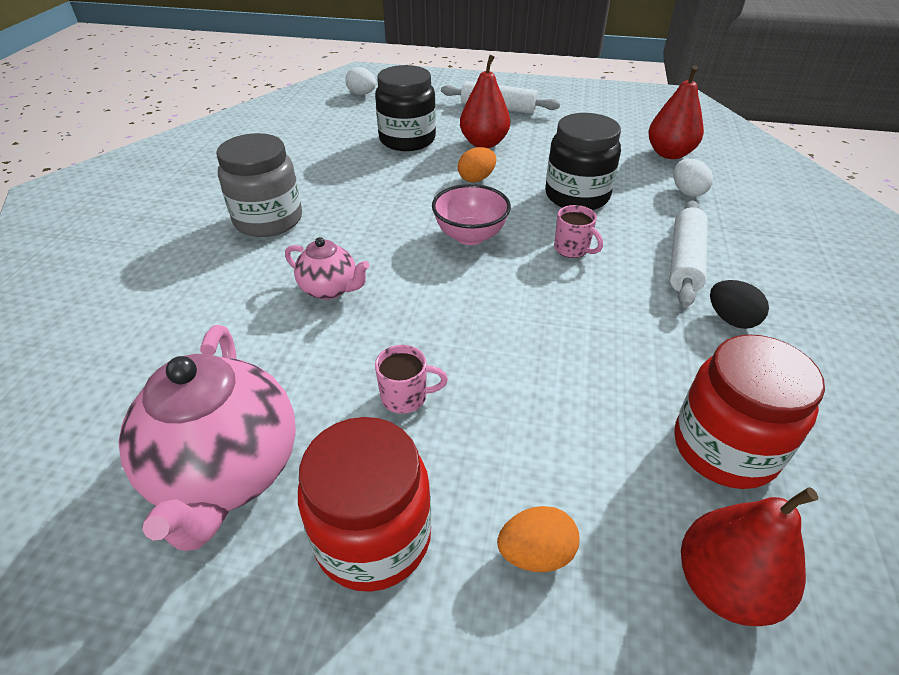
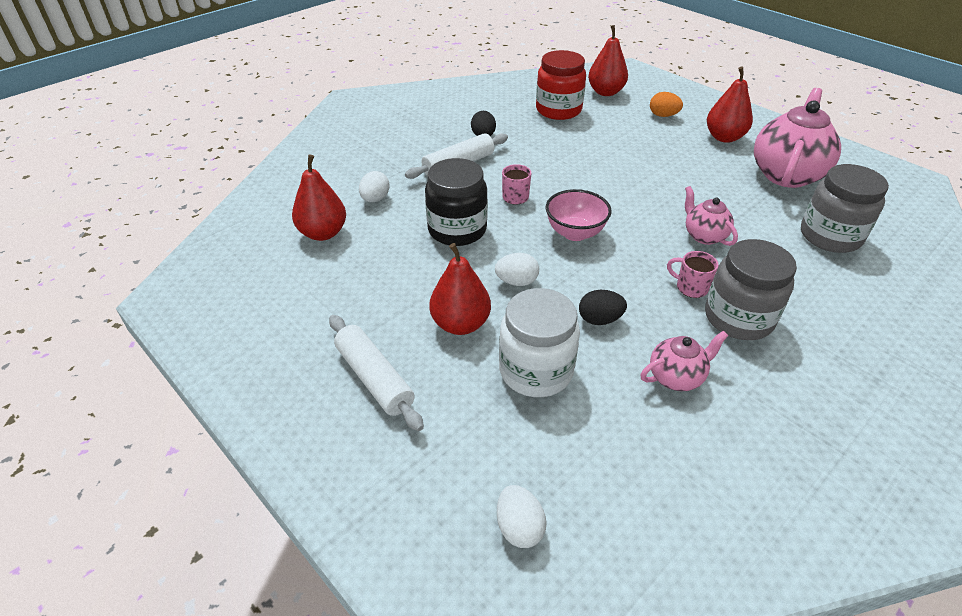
camera: 145 degrees left, 0 degrees up
red jar [298,417,432,592] -> red pear [707,66,753,143]
black jar [375,65,436,151] -> white jar [499,288,580,397]
pink mug [375,345,448,414] -> pink mug moved to [667,251,718,298]
orange egg [458,147,496,182] -> white egg [495,253,539,286]
none -> black egg [579,290,627,325]
none -> pink teapot [641,331,728,391]
none -> grey jar [801,164,889,253]

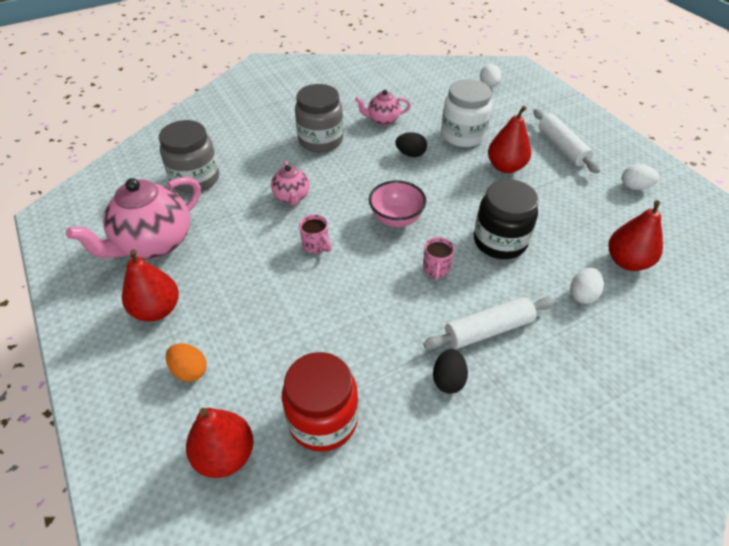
camera: 165 degrees left, 5 degrees up
white egg [495,253,539,286] -> white egg moved to [622,164,659,190]
pink mug [667,251,718,298] -> pink mug moved to [299,214,332,254]

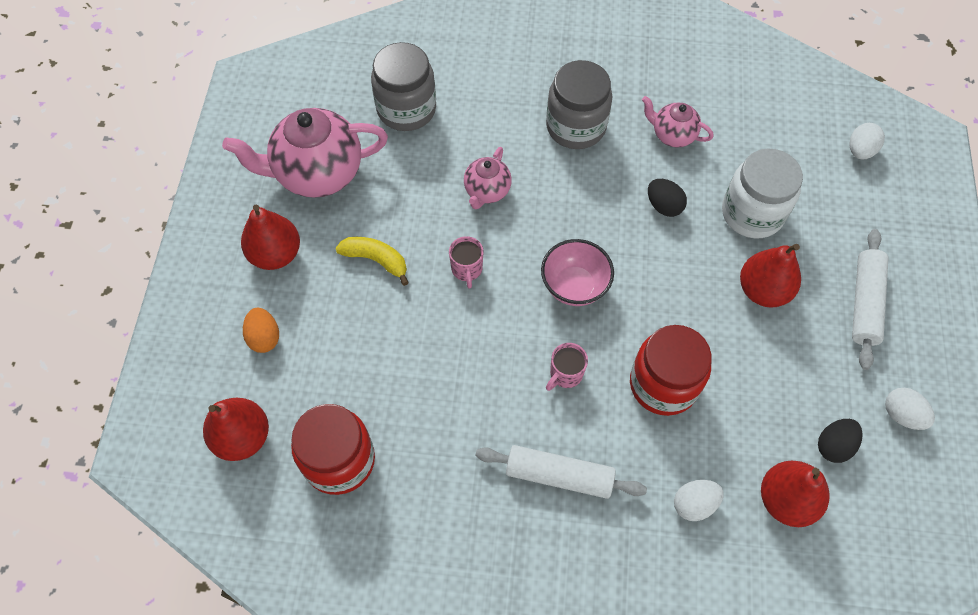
camera: 35 degrees right, 15 degrees up
black egg [433,349,468,394] -> black egg moved to [818,419,863,463]
black jar [474,179,539,259] -> red jar [630,325,712,416]
none -> yellow banana [335,237,409,286]

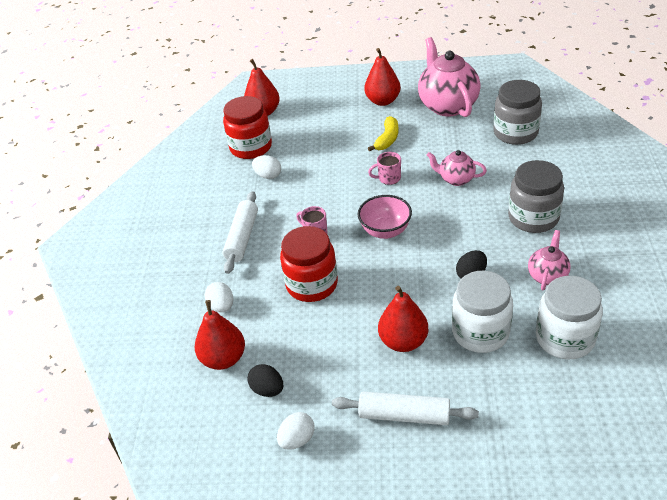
camera: 90 degrees right, 20 degrees down
orange egg [243,308,279,353] -> none
white egg [849,123,885,160] -> white egg moved to [252,155,281,179]
none -> white jar [536,276,603,359]

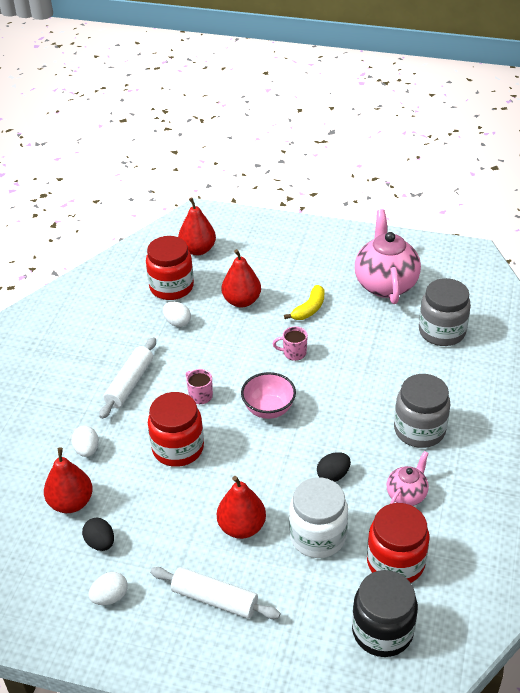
camera: 10 degrees right, 0 degrees up
red pear [365,48,401,106] -> red pear moved to [221,249,261,307]
pink teapot [427,150,487,186] -> none
white jar [536,276,603,359] -> red jar [367,503,430,583]
none -> black jar [352,570,418,657]

